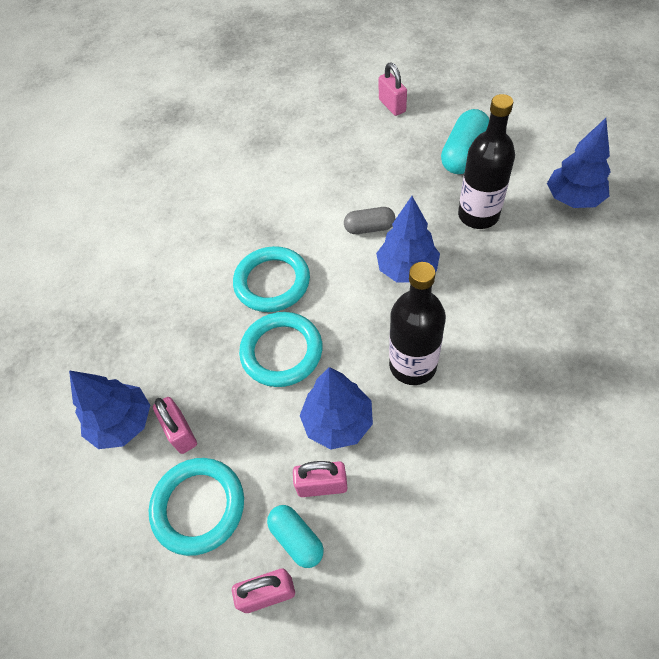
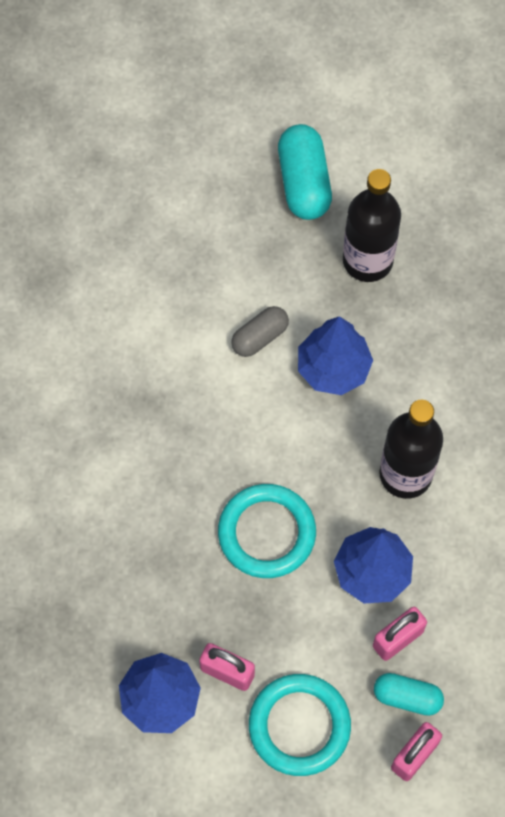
camera: 40 degrees left, 10 degrees up
turquoise ring [233,246,310,312] -> none
pink padlock [379,62,407,116] -> none
blue tree [547,118,611,208] -> none

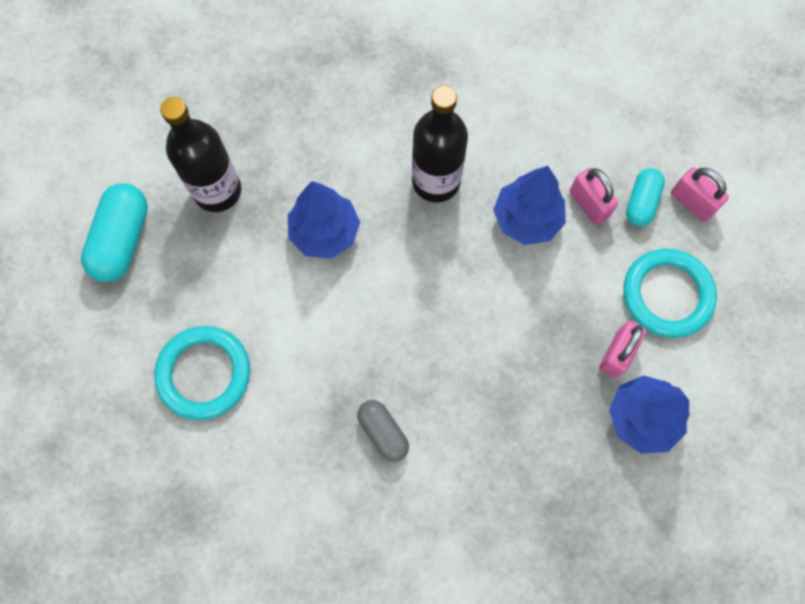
camera: 85 degrees left, 5 degrees up
turquoise ring [218,484,316,578] -> turquoise ring moved to [154,326,250,420]
grey capsule [231,306,289,357] -> grey capsule moved to [357,400,409,462]
turquoise capsule [278,124,332,220] -> turquoise capsule turned 75 degrees counterclockwise [81,183,148,282]

